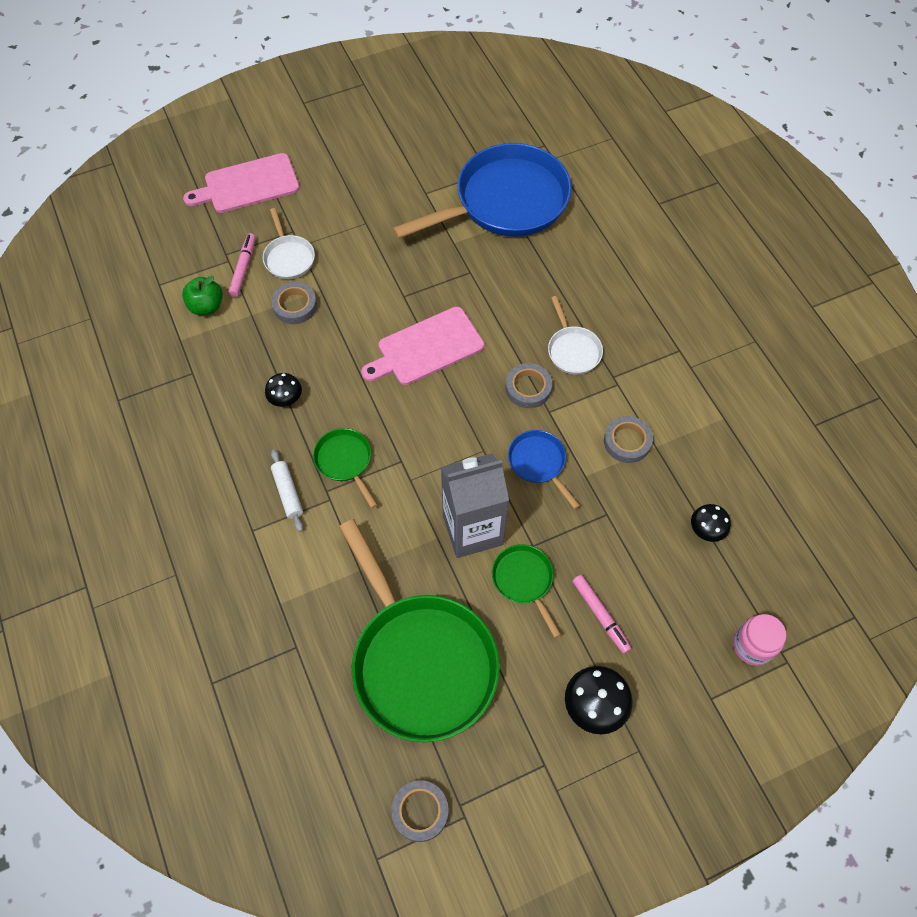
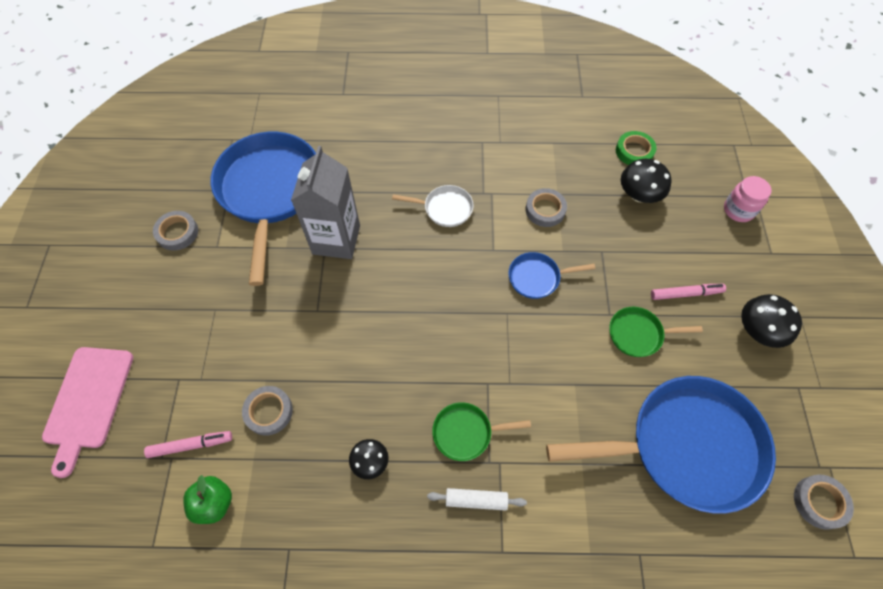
camera: 65 degrees left, 0 degrees up
pink marker [228,233,256,297] -> pink marker turned 135 degrees clockwise [144,431,232,458]
white pan [263,208,315,279] -> none
green pan [339,519,500,742] -> blue pan [546,376,776,514]
pink cutting board [361,307,484,385] -> none
grey carton [441,453,509,558] -> grey carton moved to [291,146,360,259]
grey tape [506,363,552,408] -> grey tape moved to [153,211,198,251]
black mushroom [691,504,731,542] -> black mushroom [621,159,672,203], size x1.55
none -> green tape [616,131,657,165]

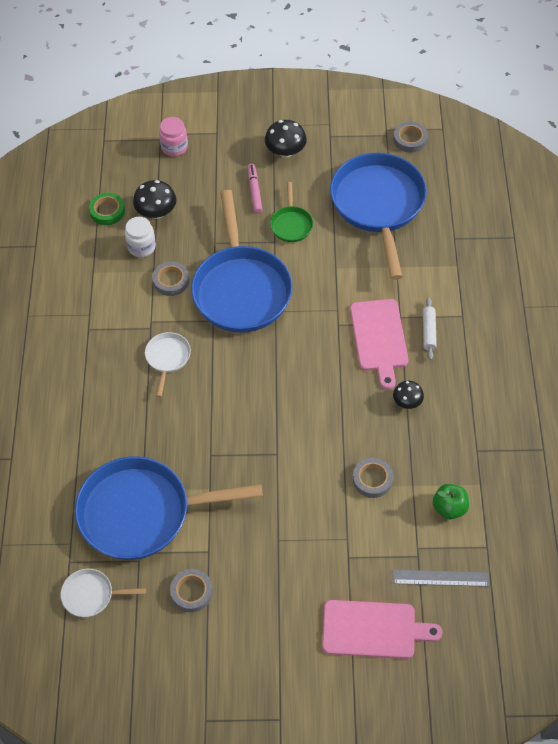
camera: 90 degrees left, 5 degrees down
pink marker [144,431,232,458] -> none
grey carton [291,146,360,259] -> none
green pan [432,402,531,461] -> pink cutting board [350,299,408,390]
blue pan [508,252,595,299] -> blue pan [191,190,293,333], size x2.26
none -> white pan [61,569,146,617]
none -> white jar [125,217,156,257]
none -> grey ruler [393,570,489,587]

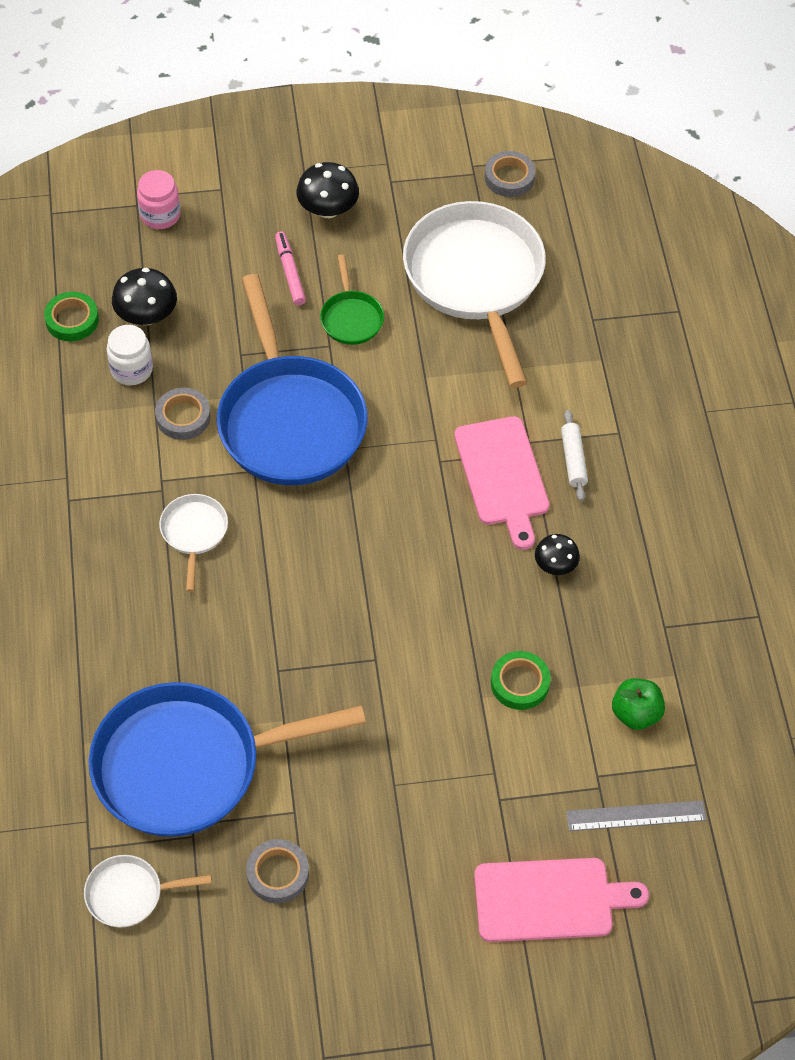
camera: 10 degrees left, 0 degrees up
blue pan [330,153,427,280] -> white pan [403,201,546,388]
grey tape [353,458,393,498] -> green tape [491,651,550,710]

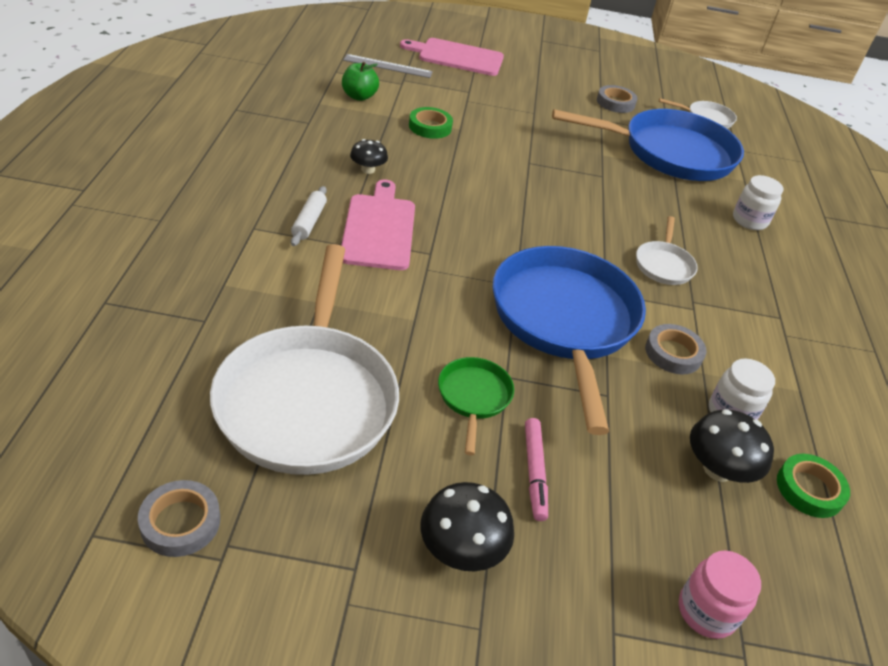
camera: 170 degrees left, 15 degrees down
none -> white jar [733,175,784,230]

